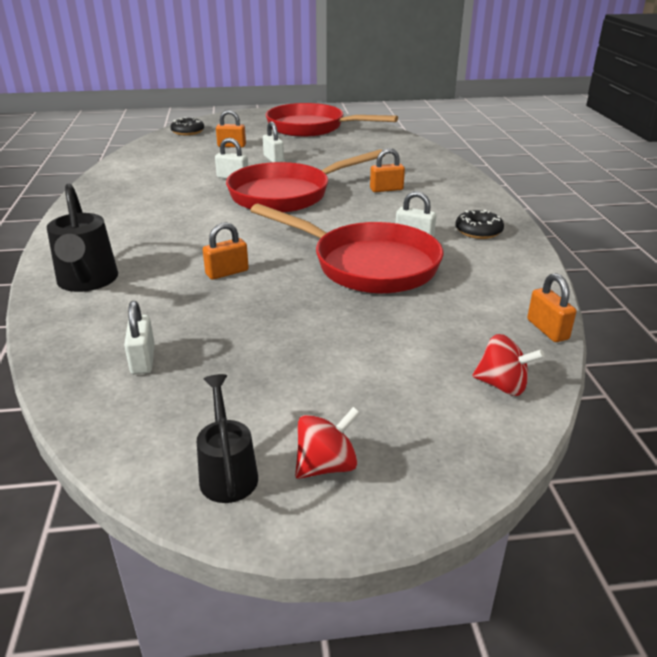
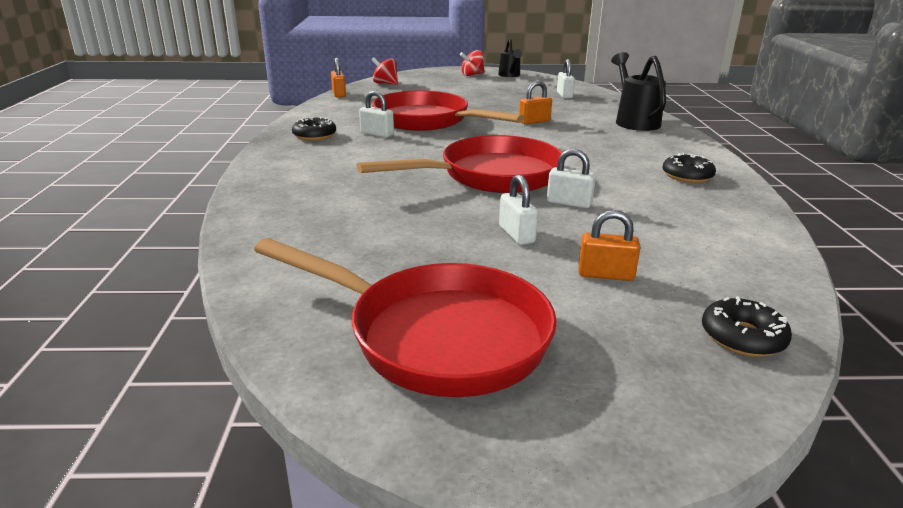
camera: 175 degrees left, 5 degrees down
orange padlock [370,148,405,192] -> none
none -> black donut [662,153,716,183]

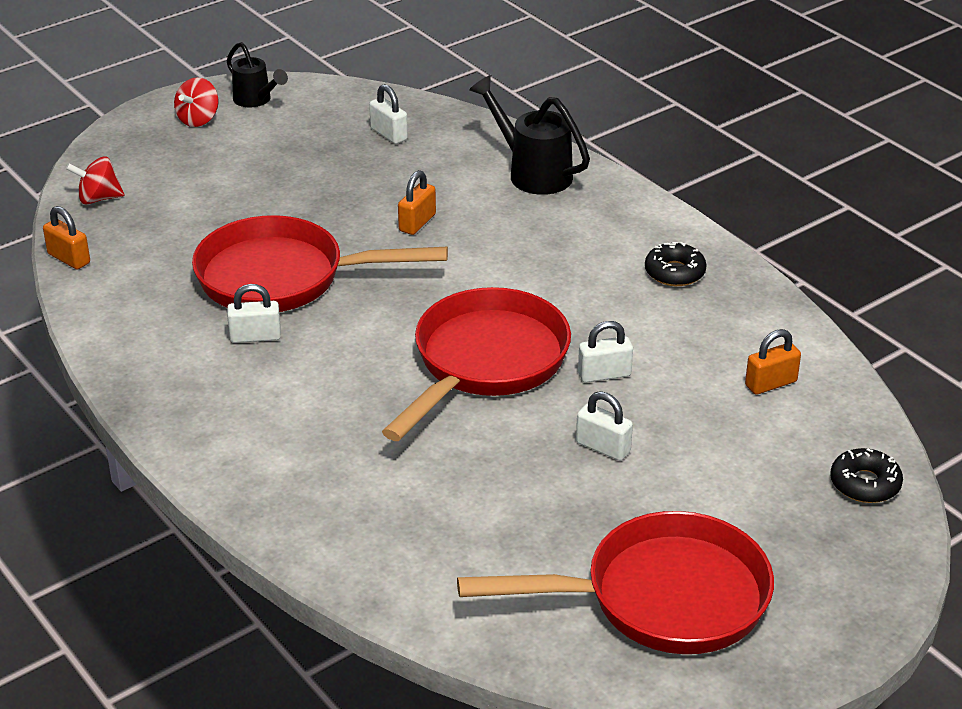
camera: 35 degrees left, 10 degrees up
black donut [292,117,336,141] -> none
orange padlock [578,210,640,281] -> orange padlock moved to [745,329,801,395]

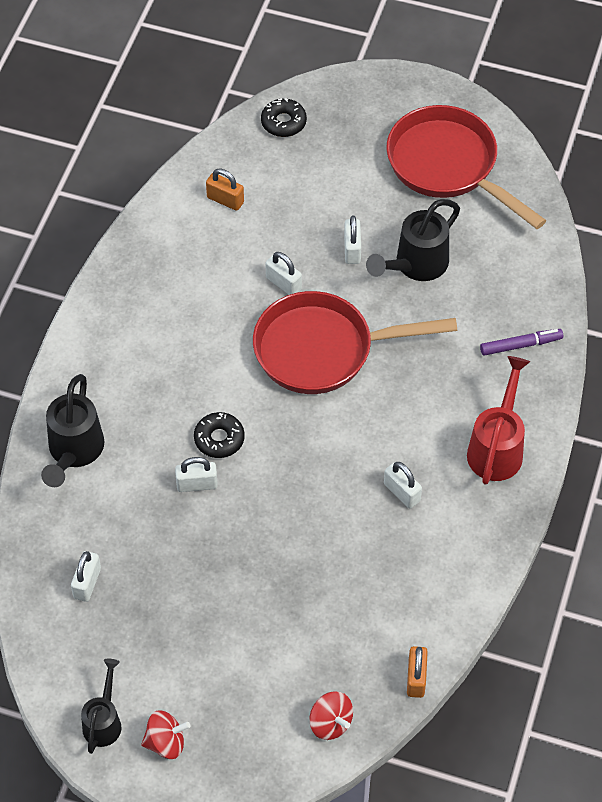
camera: 125 degrees left, 20 degrees up
red pan [192,215,448,312] -> none
orange padlock [398,170,436,235] -> white padlock [175,457,218,492]
black donut [645,242,707,286] -> black donut moved to [194,412,245,458]
none -> black watering can [366,199,460,281]
none -> red watering can [467,356,530,485]
none -> purple marker [480,329,563,356]

